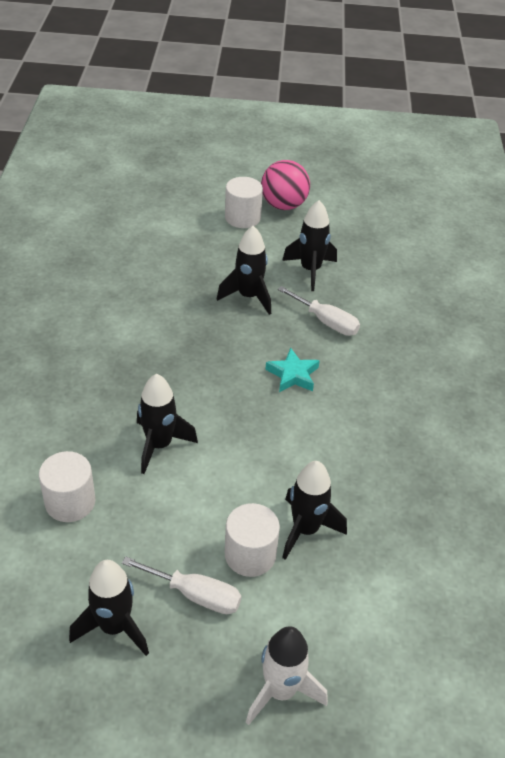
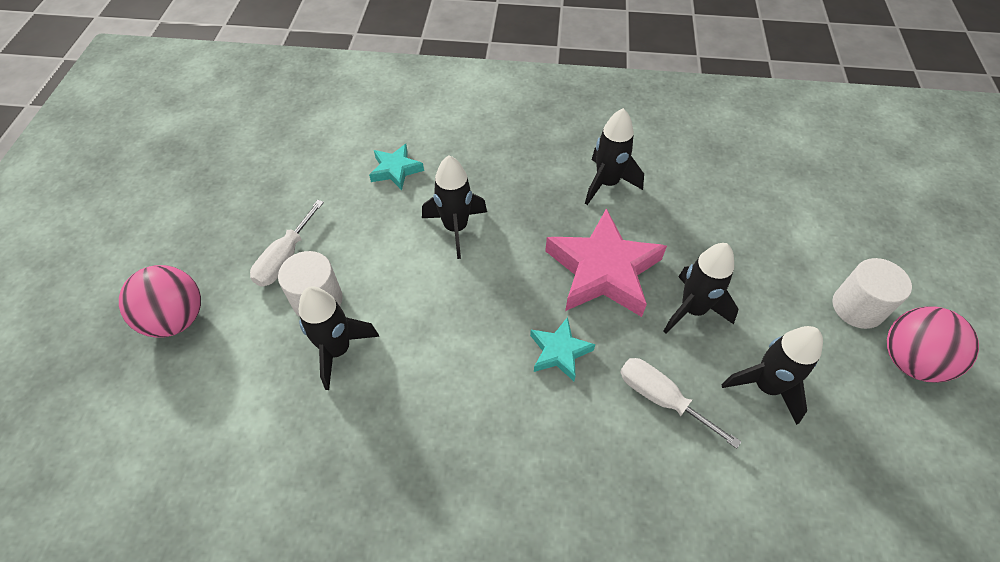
camera: 95 degrees right, 10 degrees up
white cylinder [39,451,95,522] -> turquoise star [369,144,424,190]
black rocket [69,560,149,656] -> black rocket moved to [585,108,644,205]
white rocket [246,626,328,725] -> pink ball [119,265,201,338]
white screwdriver [278,286,360,336] -> white screwdriver turned 90 degrees clockwise [620,358,741,449]
none -> pink star [545,208,667,317]

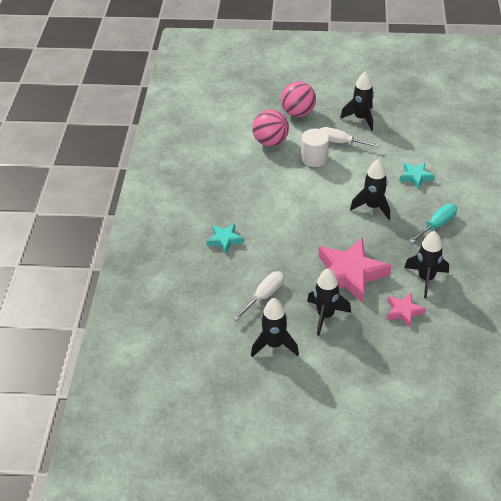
camera: 90 degrees right, 10 degrees down
black rocket [299,287,379,390] -> black rocket moved to [340,72,374,131]
turquoise star [530,317,596,381] -> turquoise star moved to [206,223,244,254]
white cylinder [832,258,912,329] -> none
pink ball [887,306,979,383] -> pink ball moved to [252,110,289,146]
none -> pink star [386,292,426,327]
none -> turquoise screwdriver [409,204,457,243]

